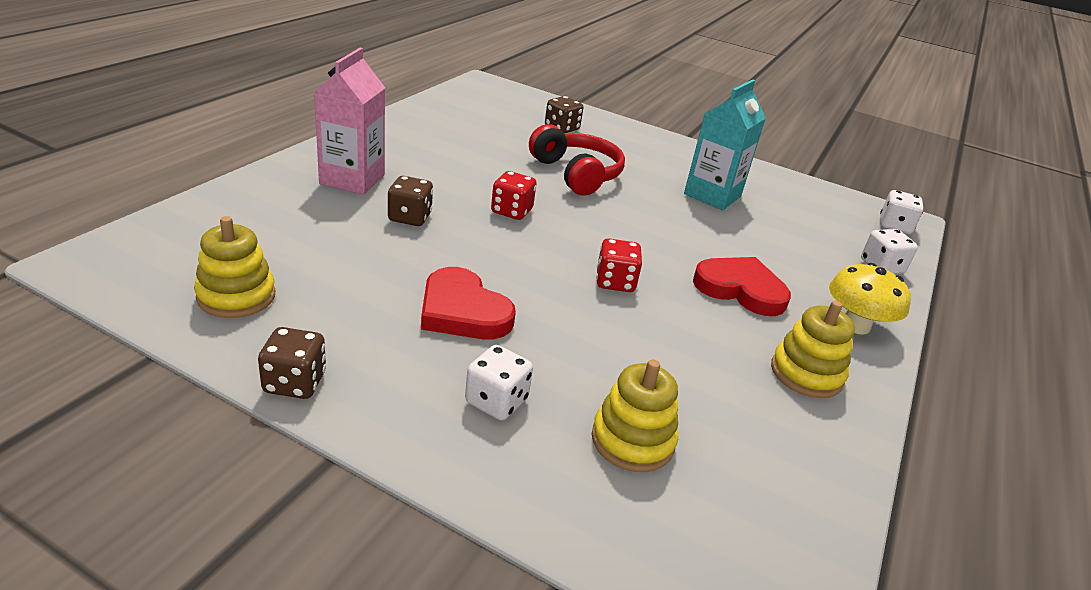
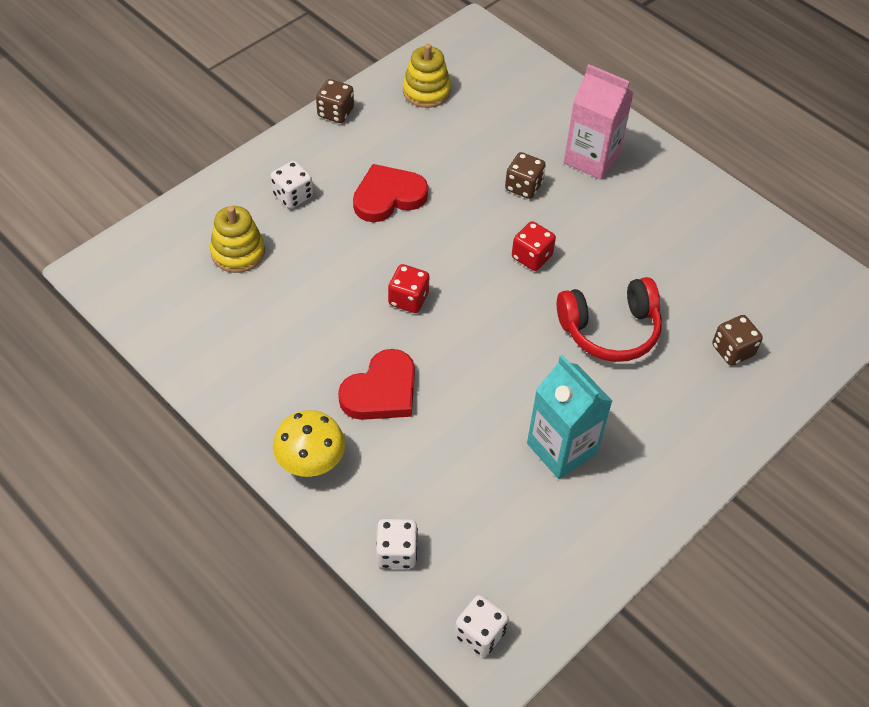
camera: 110 degrees right, 20 degrees up
yellow stacking toy [771,301,855,398] -> none

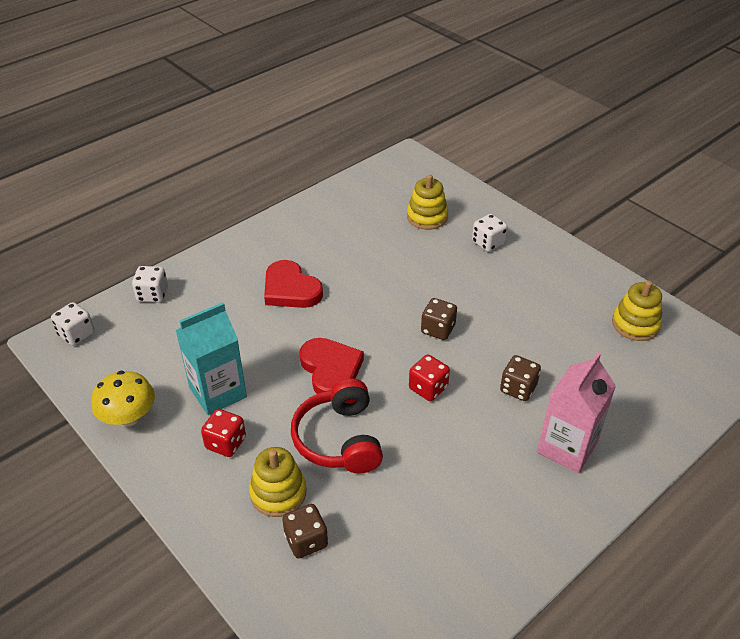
camera: 95 degrees right, 10 degrees down
yellow mushroom [273,410,345,477] -> yellow mushroom moved to [91,371,155,427]
brown dice [316,79,354,123] -> brown dice moved to [421,298,457,340]
red heart [353,164,428,222] -> red heart moved to [299,338,364,394]
red dice [388,264,429,313] -> red dice moved to [201,409,246,457]
none -> yellow stacking toy [249,447,307,517]

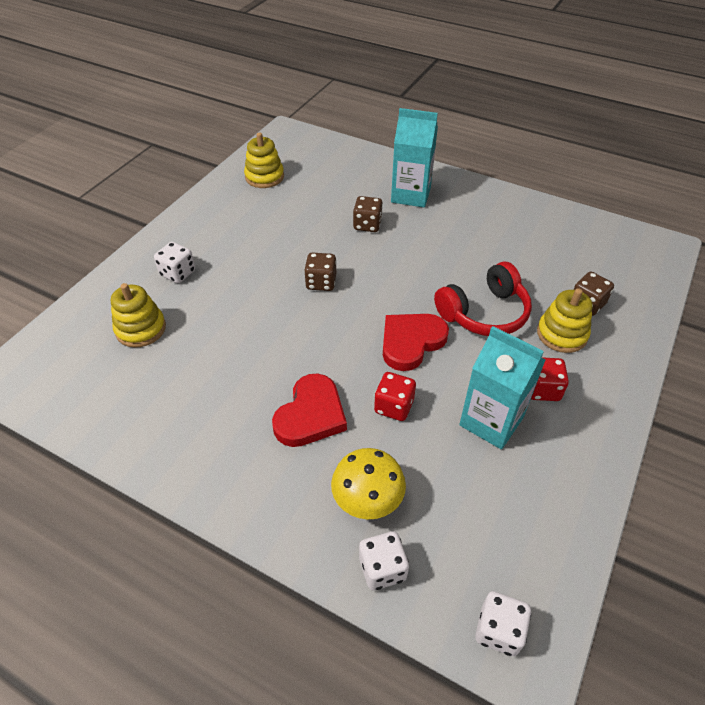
camera: 110 degrees left, 5 degrees up
yellow mushroom [91,371,155,427] -> yellow mushroom moved to [331,448,406,519]
red dice [409,355,450,401] -> red dice moved to [374,372,416,421]
pink carton [537,352,616,473] -> turquoise carton [391,108,438,208]

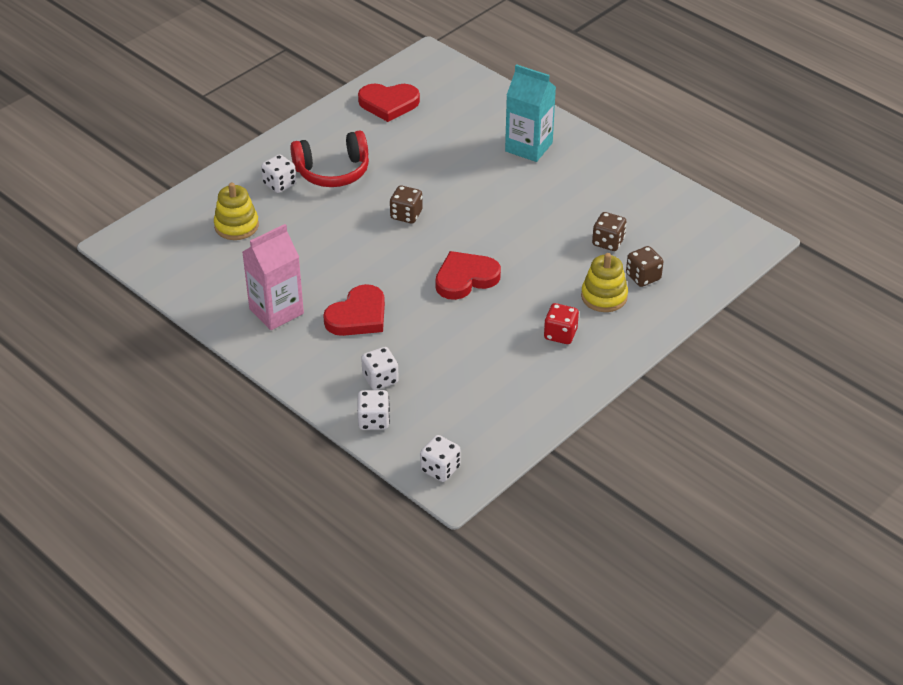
camera: 15 degrees right, 5 degrees down
yellow stacking toy [244,132,284,188] -> red heart [358,84,420,122]
yellow mushroom [331,448,406,519] -> white dice [361,347,399,390]
brown dice [353,196,383,232] -> brown dice moved to [592,212,626,251]
red dice [374,372,416,421] -> none
red headphones [434,262,532,336] -> red headphones moved to [290,130,369,187]
turquoise carton [459,326,546,449] -> none
none -> pink carton [242,224,304,330]

